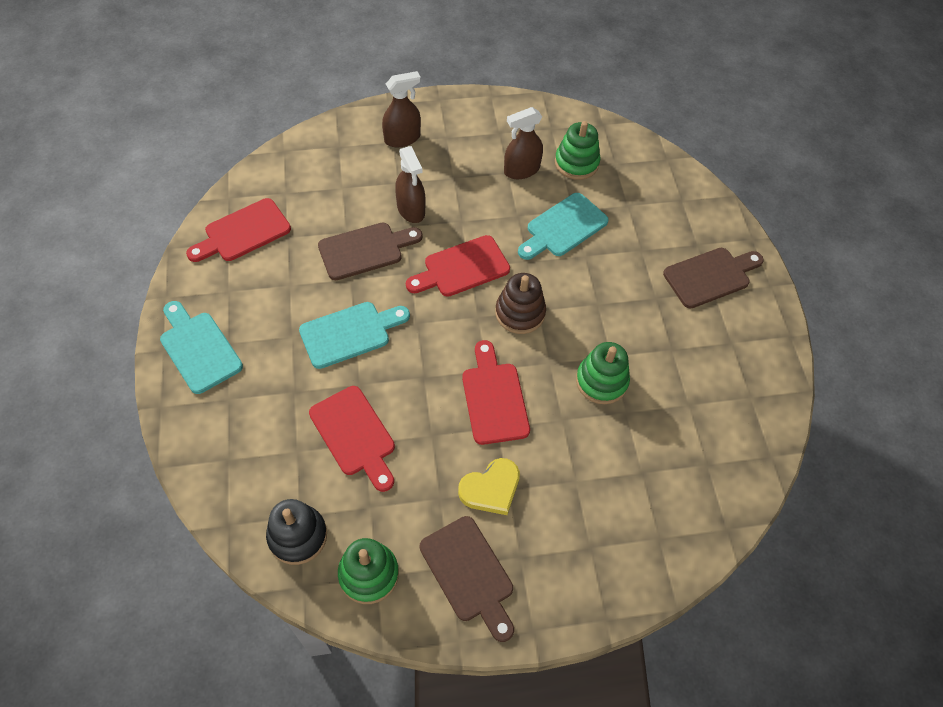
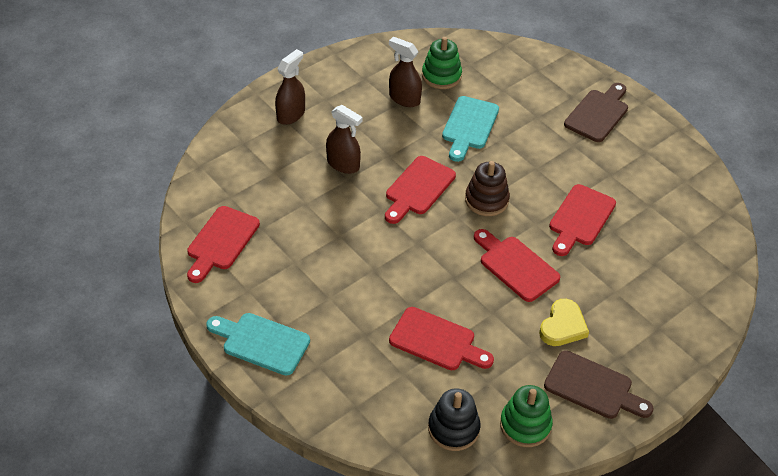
camera: 30 degrees left, 10 degrees down
turquoise cutting board [299,302,410,369] -> none
brown cutting board [318,223,423,280] -> none
brown spray bottle [504,107,543,179] -> brown spray bottle turned 90 degrees clockwise [389,36,422,107]
green stacking toy [576,342,630,404] -> red cutting board [549,184,616,256]

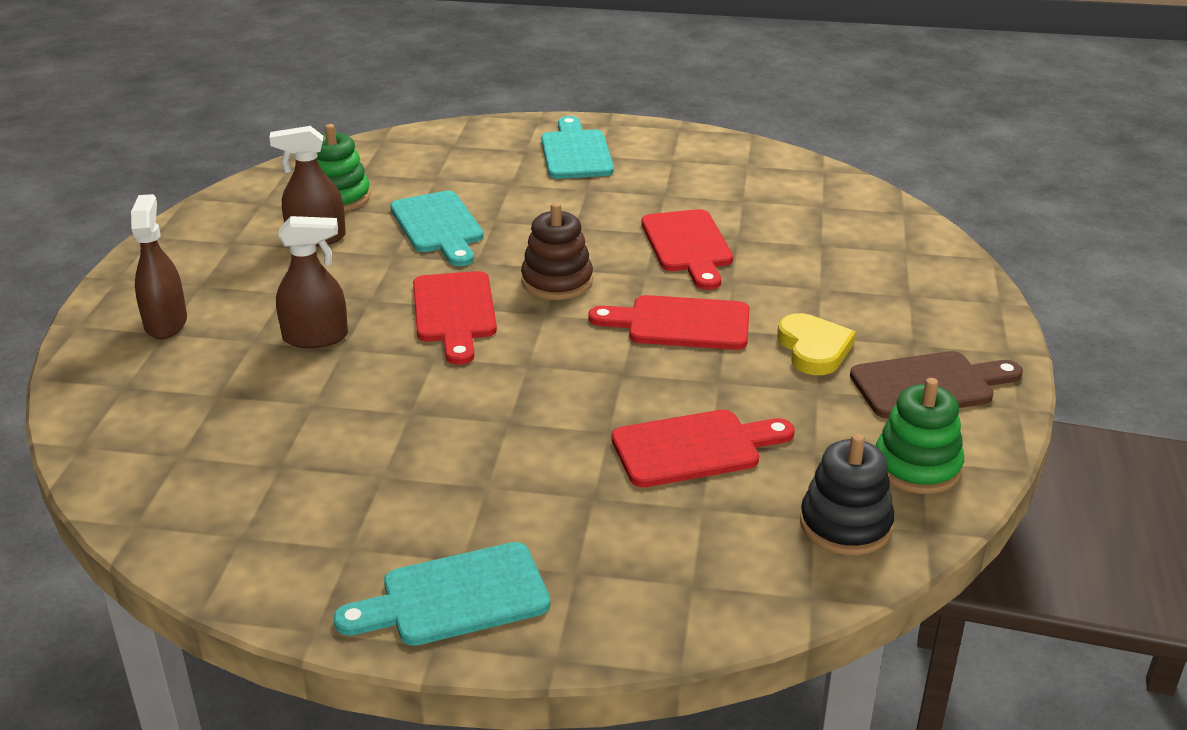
camera: 40 degrees left, 15 degrees down
red cutting board [187,206,260,283] -> none
brown cutting board [564,83,628,142] -> turquoise cutting board [541,116,614,179]

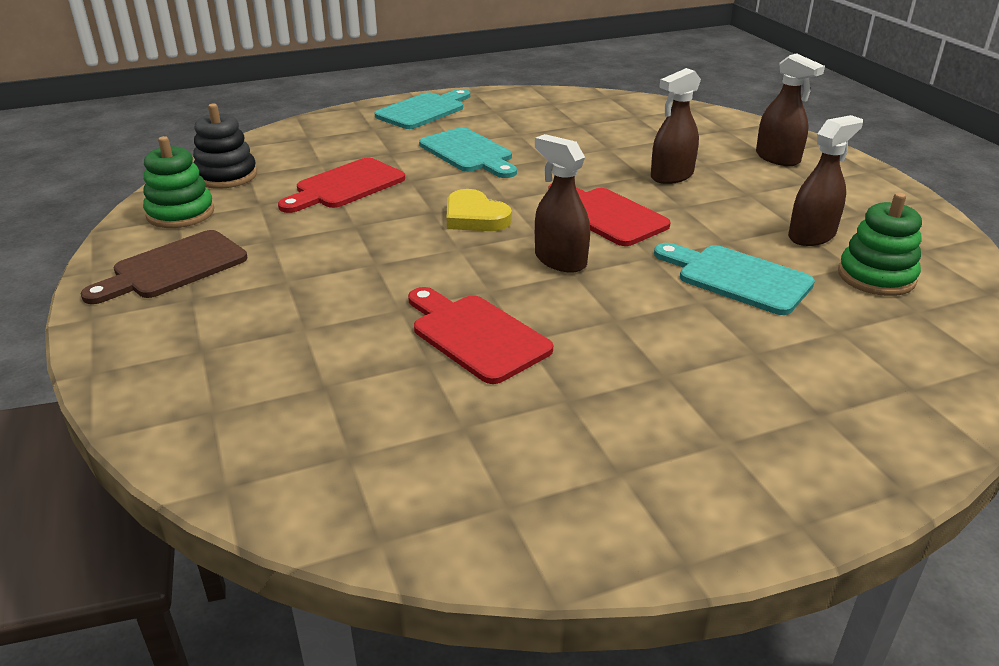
camera: 150 degrees right, 0 degrees up
brown stacking toy [521,203,593,300] -> brown spray bottle [535,134,590,273]
turquoise cutting board [541,116,614,179] -> turquoise cutting board moved to [419,127,517,178]
red cutting board [588,295,749,350] -> none
yellow heart [777,313,856,375] -> yellow heart moved to [447,189,512,231]

